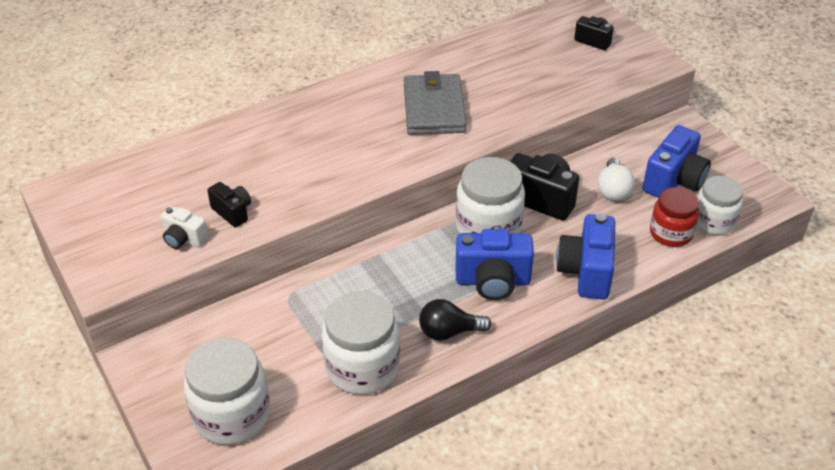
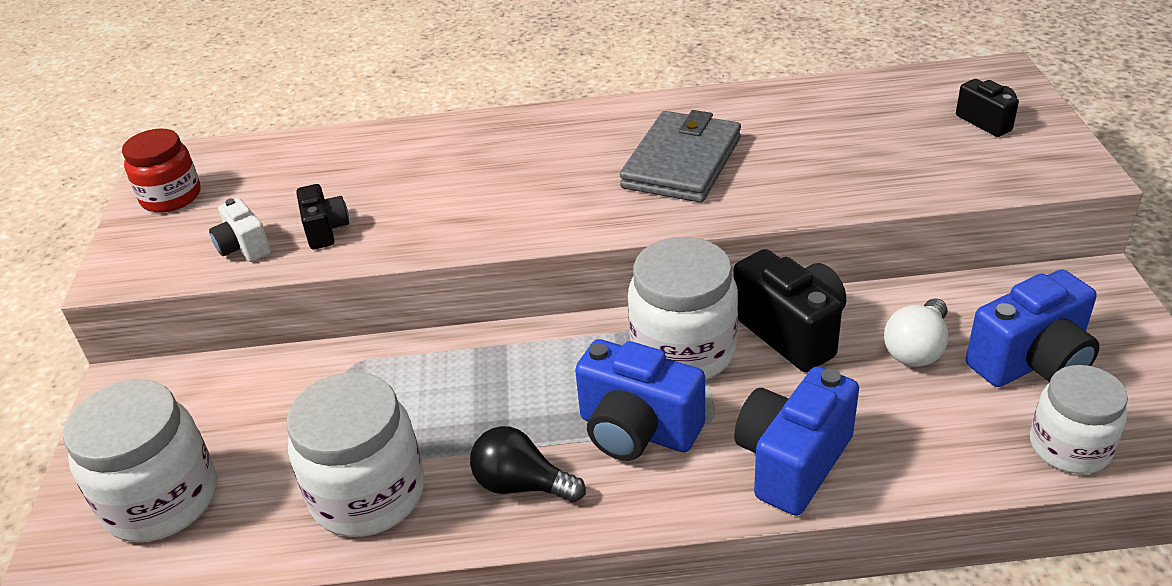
camera: 30 degrees right, 5 degrees down
red jar [650,187,699,247] -> red jar moved to [122,128,201,213]

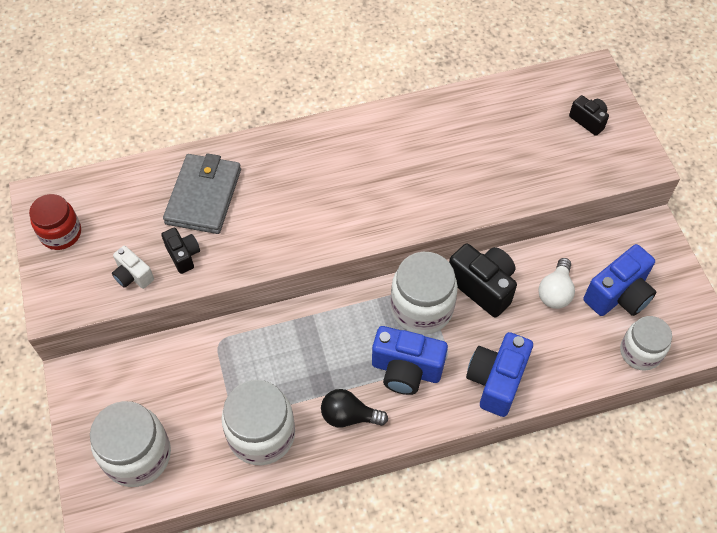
camera: 15 degrees left, 20 degrees up
grey wallet [620,110,741,203] -> grey wallet moved to [163,153,241,234]

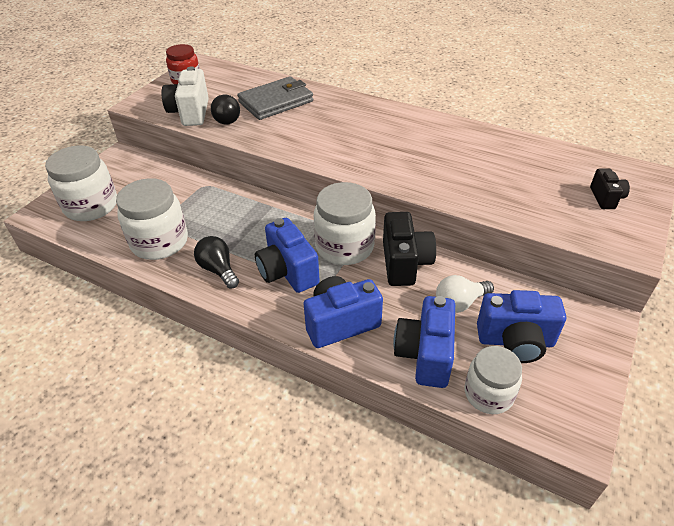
camera: 45 degrees right, 15 degrees down
white camera [112,246,154,289] -> white camera [162,67,209,126], size x1.76
black camera [161,228,200,274] -> black light bulb [211,95,240,124]
none -> blue camera [393,296,455,388]

